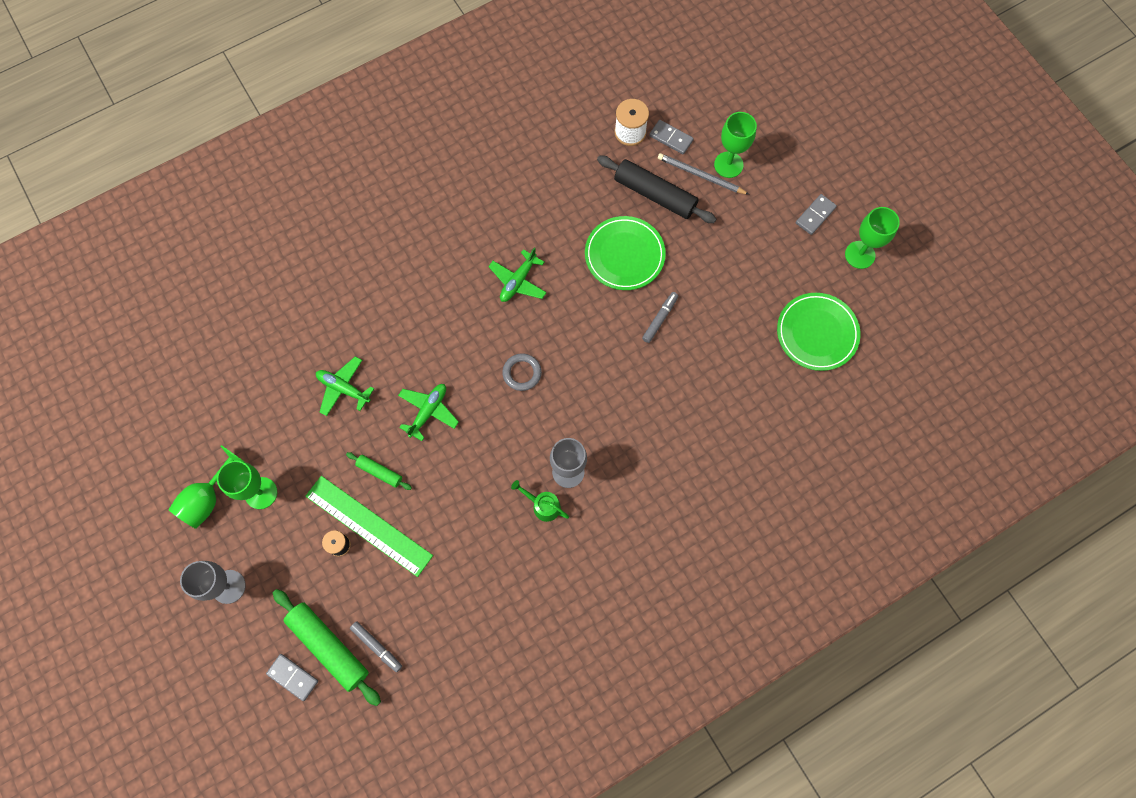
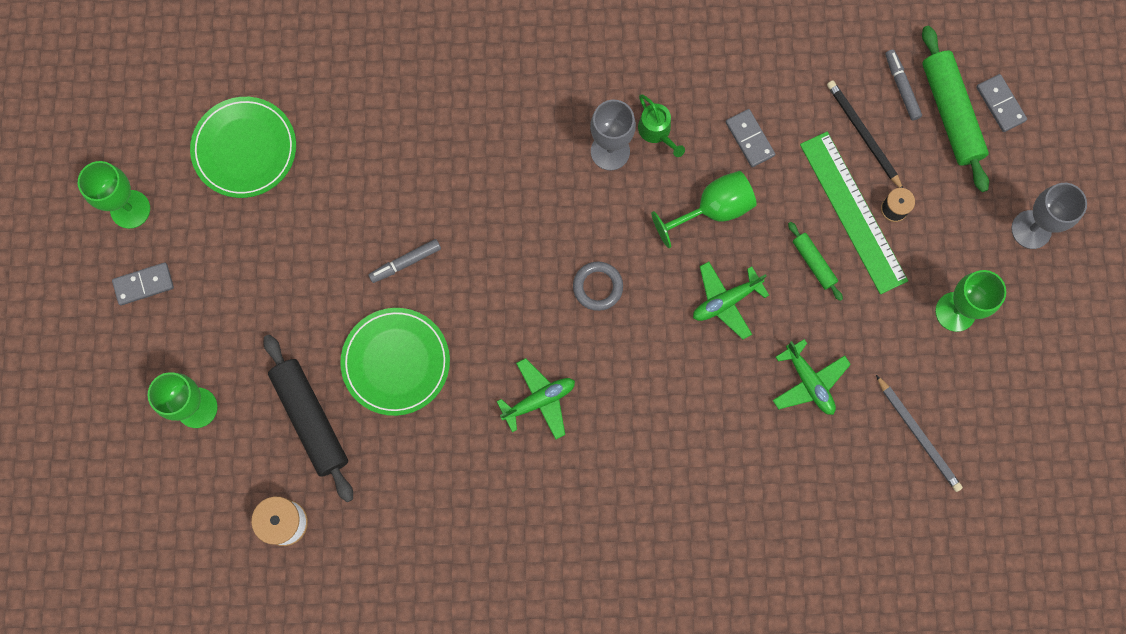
camera: 150 degrees left, 5 degrees up
green goblet [169,445,244,529] -> green goblet moved to [651,171,757,248]
grey domino [649,120,694,154] -> grey domino moved to [726,109,775,167]
grey pencil [658,153,749,195] -> grey pencil moved to [876,375,963,492]
none -> black pencil [827,80,903,188]

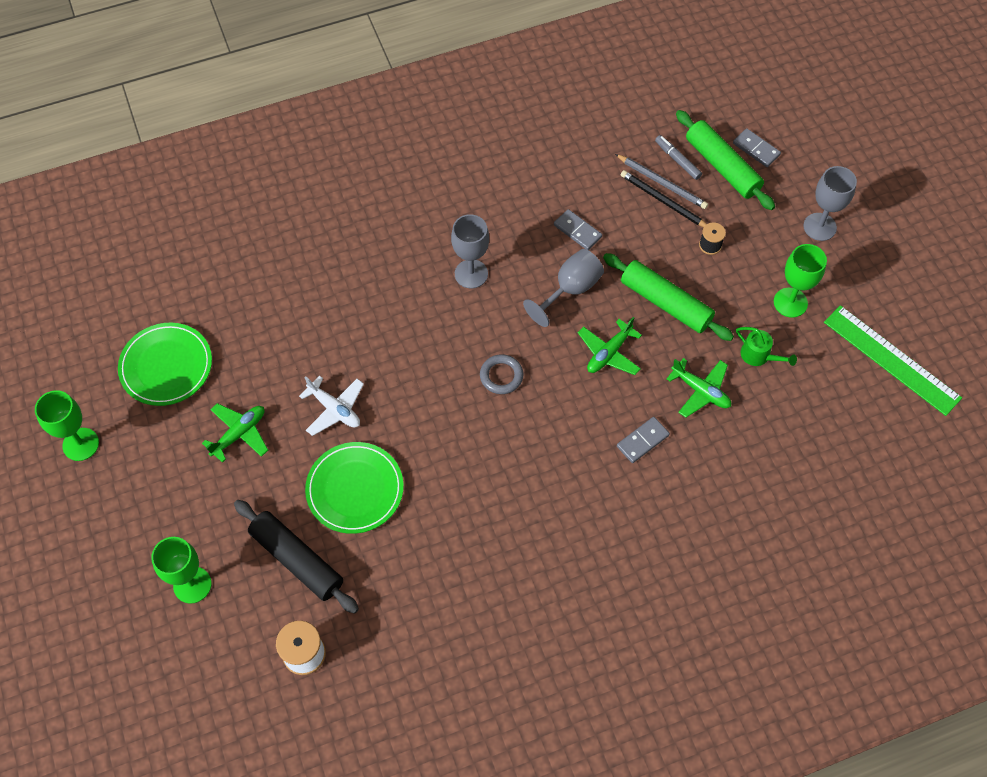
camera: 20 degrees left, 15 degrees down
grey domino [112,263,174,305] -> grey domino moved to [617,417,670,463]
grey marker [368,239,441,283] -> white plane [299,376,364,436]
green plane [496,358,575,439] -> green plane moved to [202,403,268,463]
green watering can [638,94,685,157] -> green watering can moved to [736,327,797,366]
green goblet [651,171,757,248] -> grey goblet [523,249,604,327]
green rolling pin [788,222,843,301] -> green rolling pin [603,253,734,341], size x1.95
green ruler [800,132,908,294] -> green ruler moved to [824,305,962,416]
grey pencil [876,375,963,492] -> grey pencil moved to [615,154,708,209]

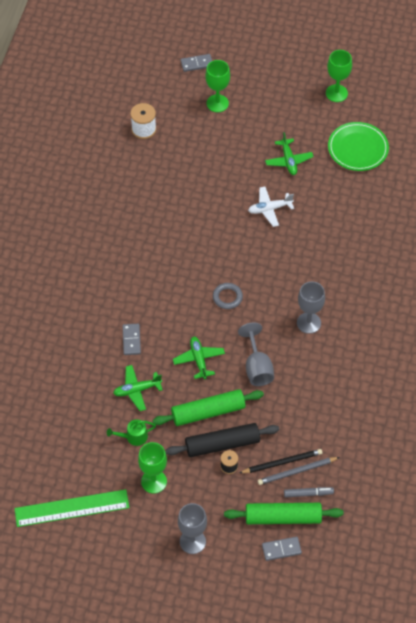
camera: 125 degrees right, 5 degrees down
black rolling pin [234,500,359,614] -> black rolling pin moved to [165,423,279,457]
green plate [305,442,404,534] -> none
grey domino [554,209,602,250] -> grey domino moved to [181,54,212,72]

